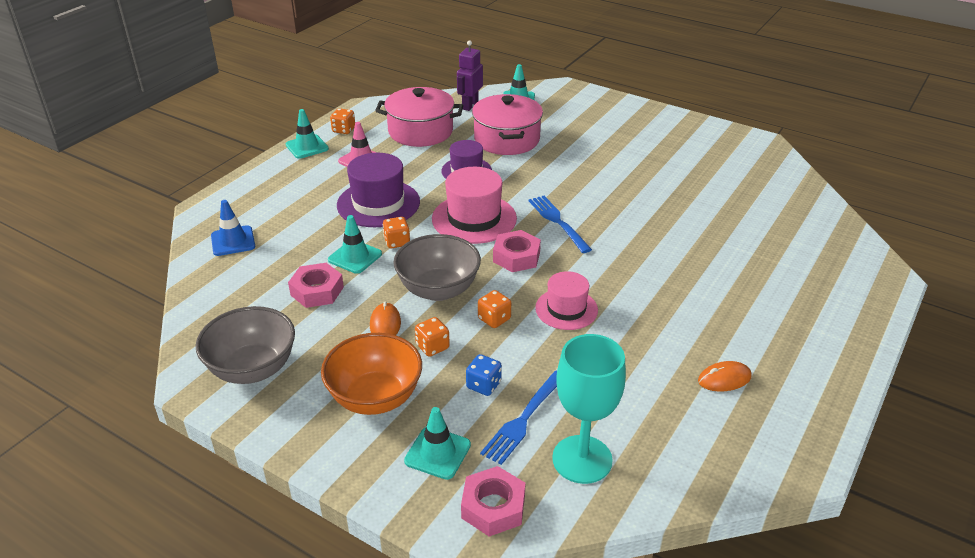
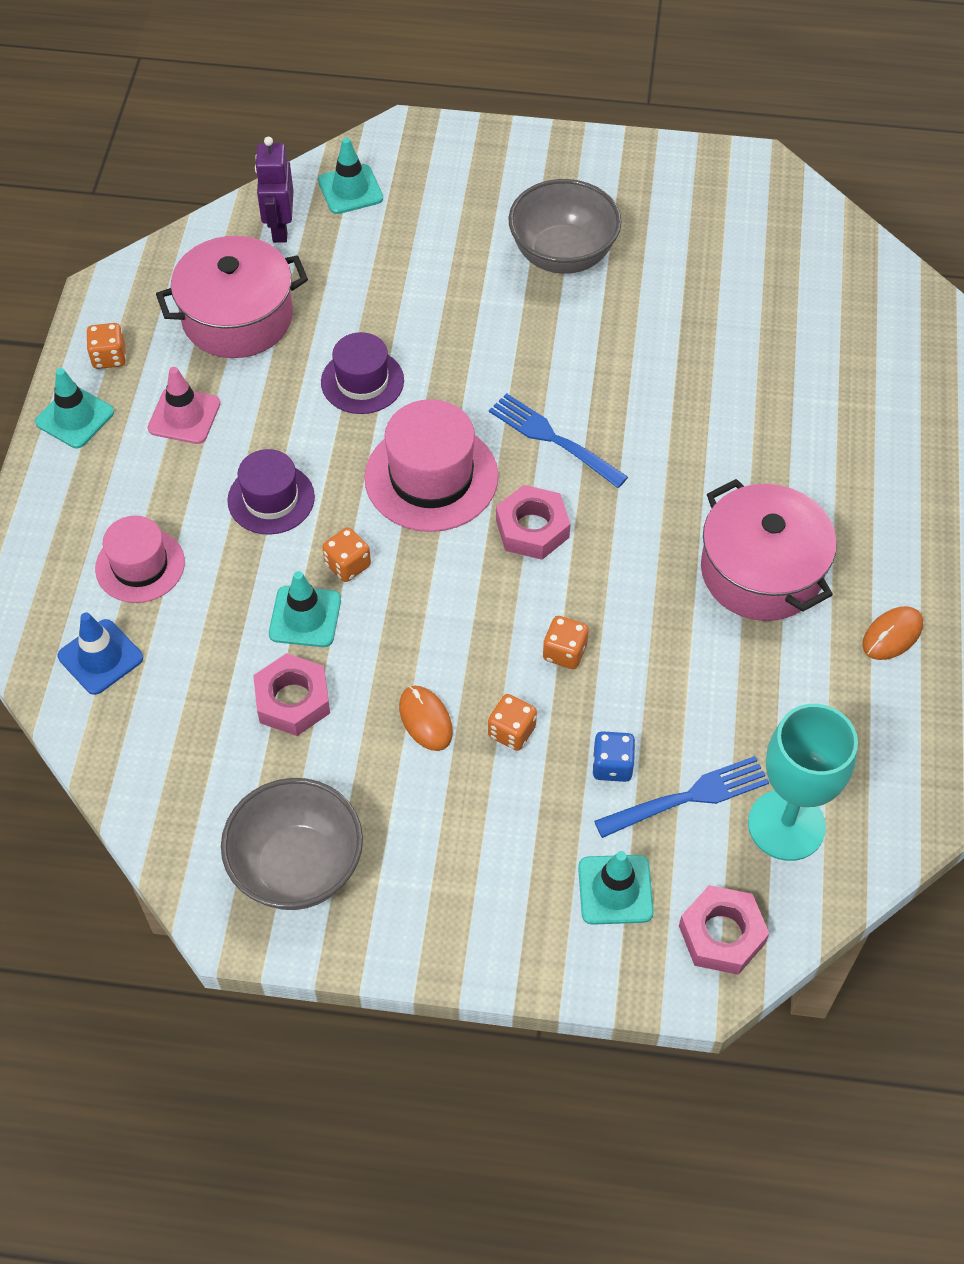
camera: 25 degrees left, 20 degrees up
orange bowl [321,333,422,415] -> none
purple hat [337,153,420,227] -> purple hat [227,449,315,535], size x0.64
grey bowl [393,234,481,301] -> grey bowl moved to [508,179,621,274]
pink pot [472,94,543,155] -> pink pot moved to [701,479,837,621]
blue fork [480,371,557,465] -> blue fork turned 120 degrees counterclockwise [594,756,769,838]
pink hat [535,271,598,330] -> pink hat moved to [95,516,185,603]

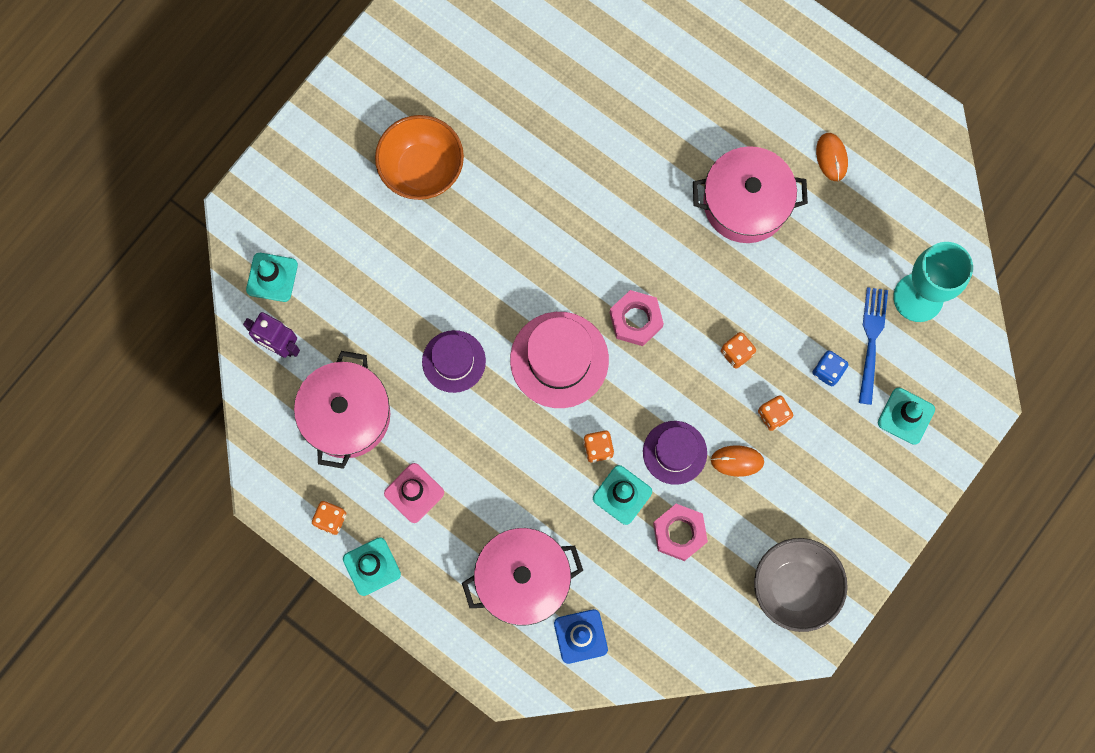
camera: 60 degrees left, 20 degrees up
pink hat [95,516,185,603] -> pink pot [462,528,583,626]
purple hat [227,449,315,535] -> purple hat moved to [643,421,707,485]
blue fork [489,393,628,488] -> none
grey bowl [508,179,621,274] -> orange bowl [375,115,464,200]
pink nut [679,885,770,975] -> none

